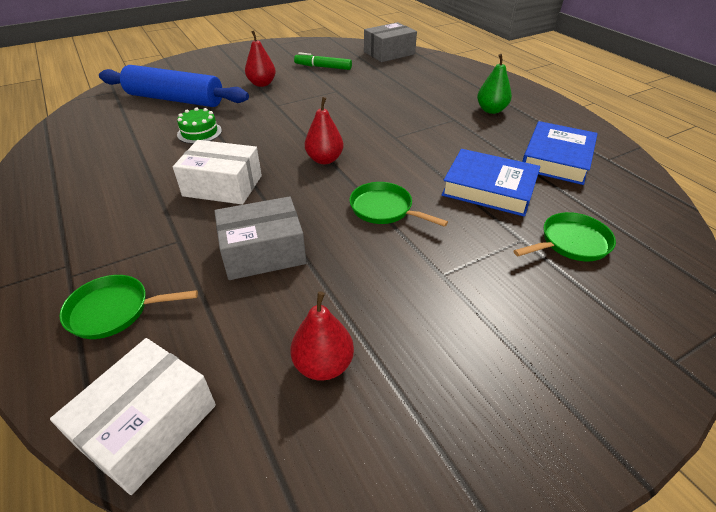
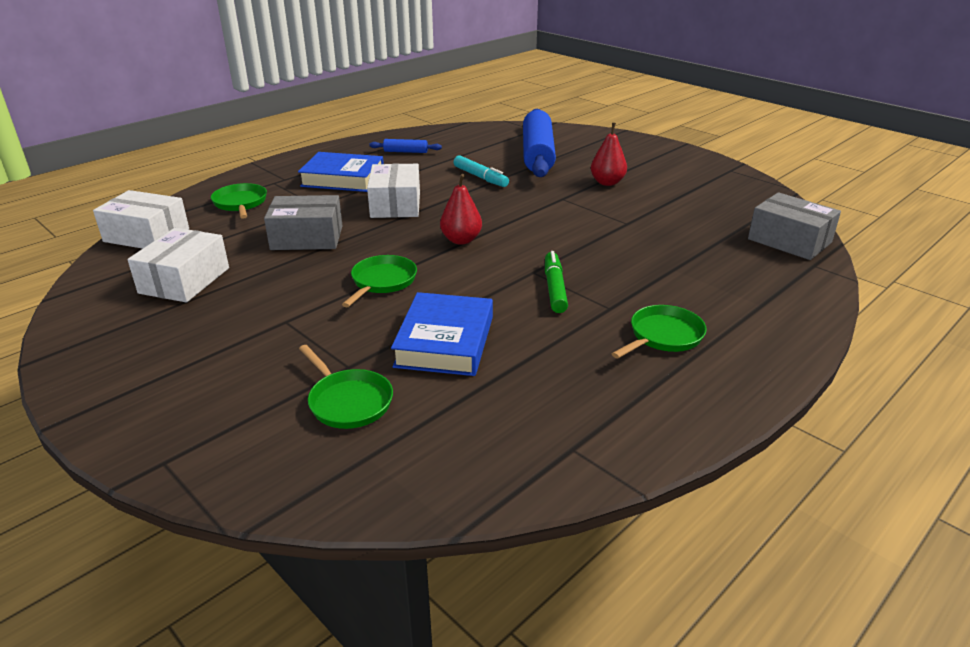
camera: 75 degrees right, 10 degrees down
green cake [177,107,222,144] -> turquoise marker [454,155,509,187]
grey box [214,196,306,280] -> grey box turned 60 degrees counterclockwise [264,195,342,250]
red pear [290,291,354,381] -> white box [127,228,229,302]
green marker [294,52,352,70] -> green marker moved to [545,251,568,313]
green pear [477,54,512,114] -> green pan [612,305,707,359]
blue book [522,121,598,185] -> blue book moved to [298,152,384,192]
none -> blue rolling pin [369,139,442,153]

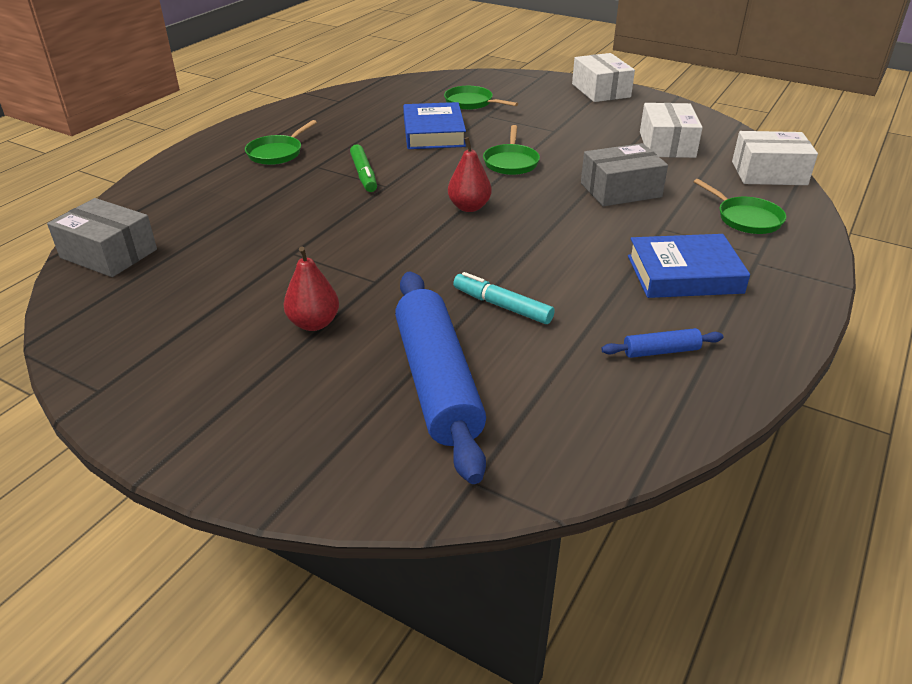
camera: 165 degrees right, 5 degrees up
white box [367,164,420,218] -> white box moved to [572,53,635,102]

